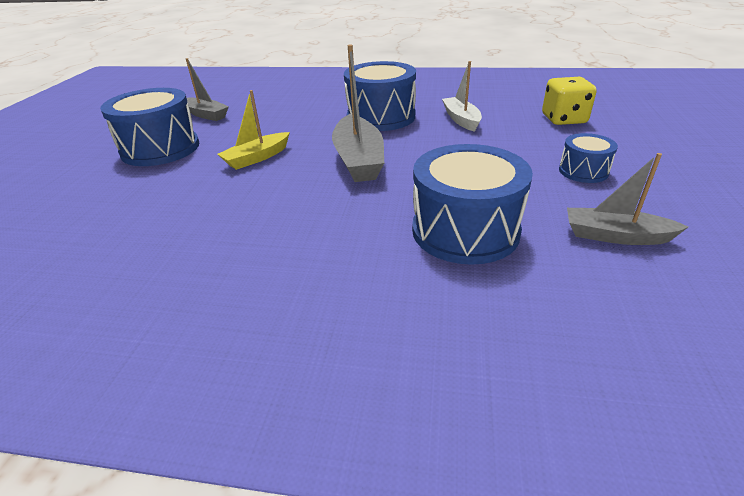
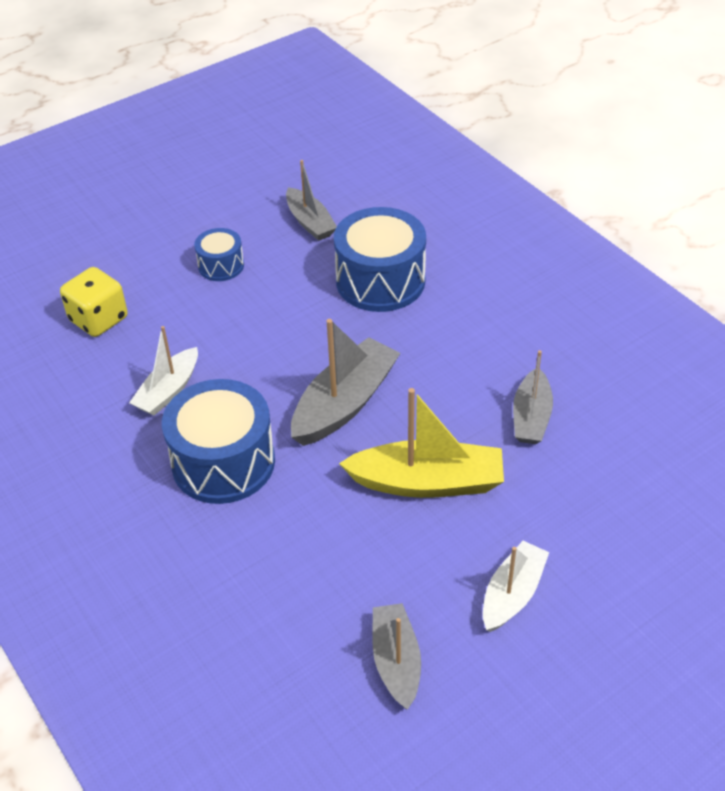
camera: 135 degrees left, 10 degrees up
blue drum [100,88,199,166] -> white boat [483,541,549,632]
yellow boat [217,90,290,170] -> yellow boat [339,388,504,498], size x1.56
none -> grey boat [513,350,553,444]

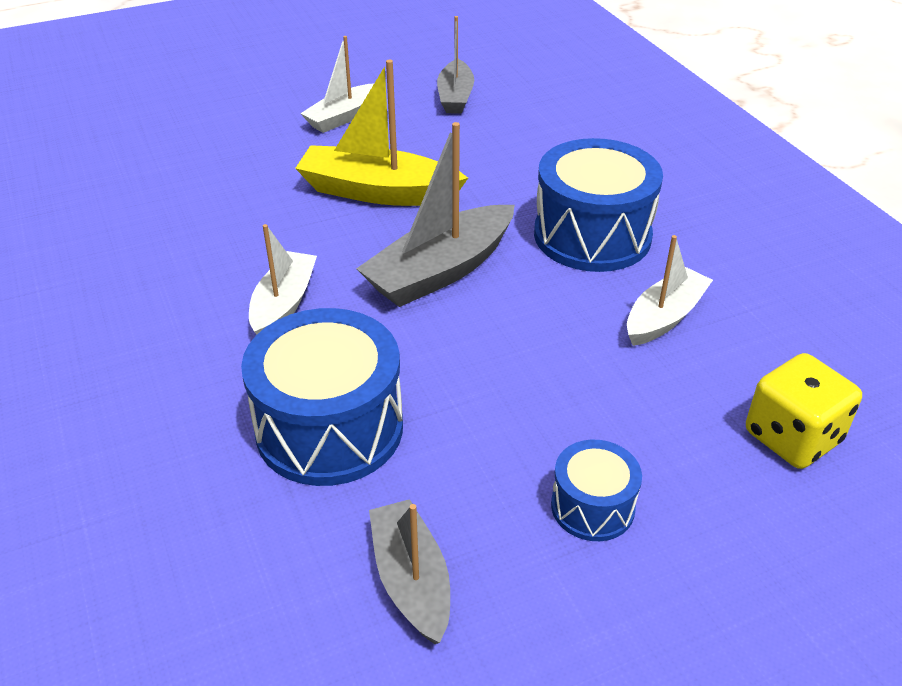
camera: 170 degrees left, 5 degrees down
grey boat [513,350,553,444] -> none
none -> white boat [249,224,317,334]

